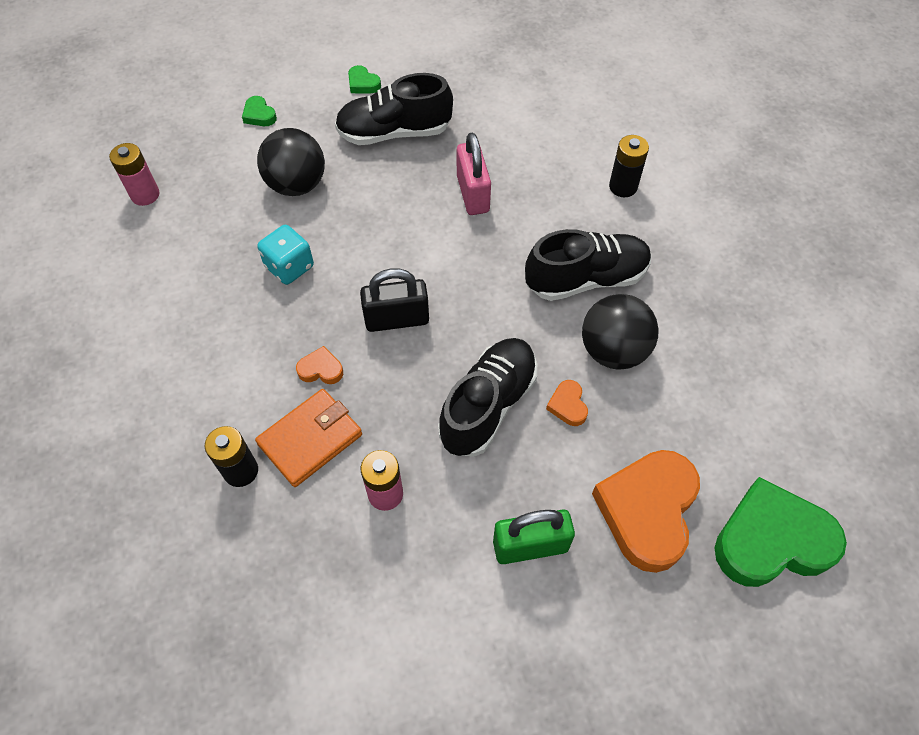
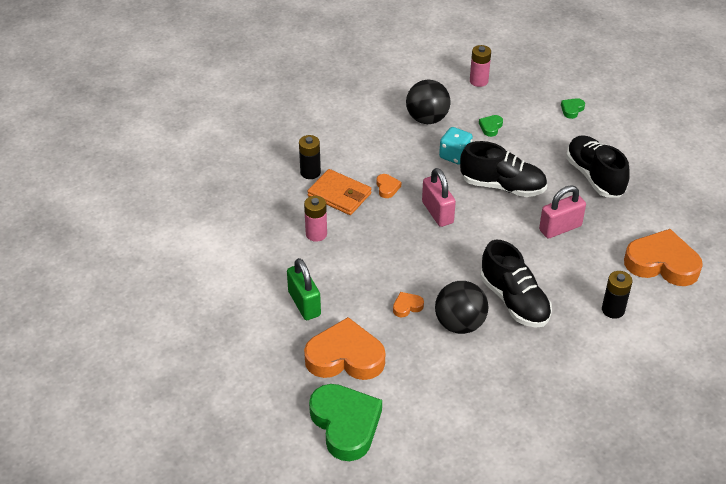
camera: 75 degrees right, 15 degrees down
black ball [257,128,325,196] -> black ball moved to [406,80,451,124]
green heart [348,65,381,93] -> green heart moved to [479,115,503,137]
black padlock [360,268,429,332] -> pink padlock [422,168,456,227]
black shoe [438,338,537,457] -> black shoe moved to [460,141,547,197]
none -> orange heart [624,229,703,286]

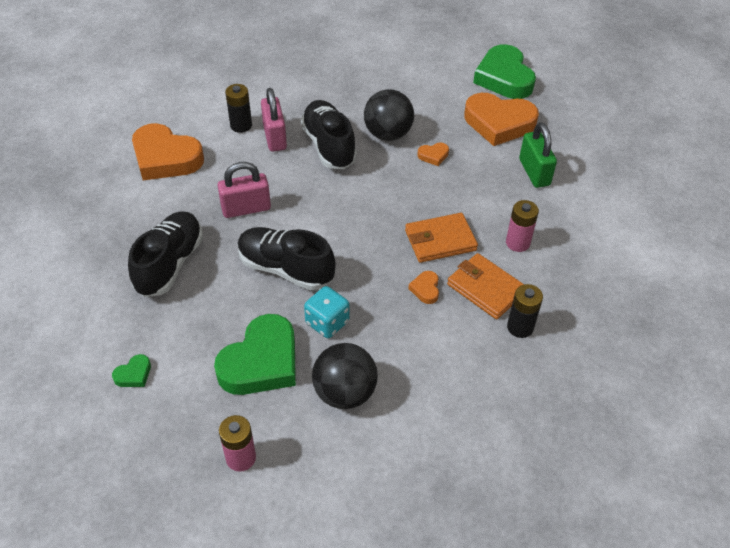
camera: 170 degrees left, 5 degrees up
pink padlock [422,168,456,227] -> pink padlock moved to [261,88,287,152]
green heart [479,115,503,137] -> green heart [214,314,296,395], size x2.37
black shoe [566,135,630,197] -> black shoe turned 150 degrees counterclockwise [128,211,203,297]
none -> orange wallet [405,213,478,263]

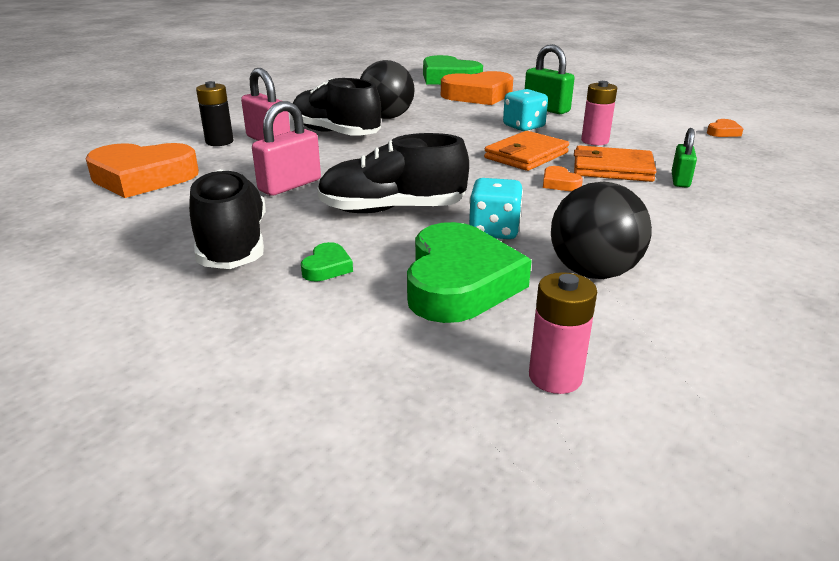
camera: 30 degrees left, 20 degrees down
green heart [112,354,151,387] -> green heart moved to [301,242,353,281]
orange heart [417,143,449,166] -> orange heart moved to [707,119,743,137]
black battery [507,284,543,338] -> green padlock [672,128,697,188]
none -> turquoise dice [503,89,548,131]

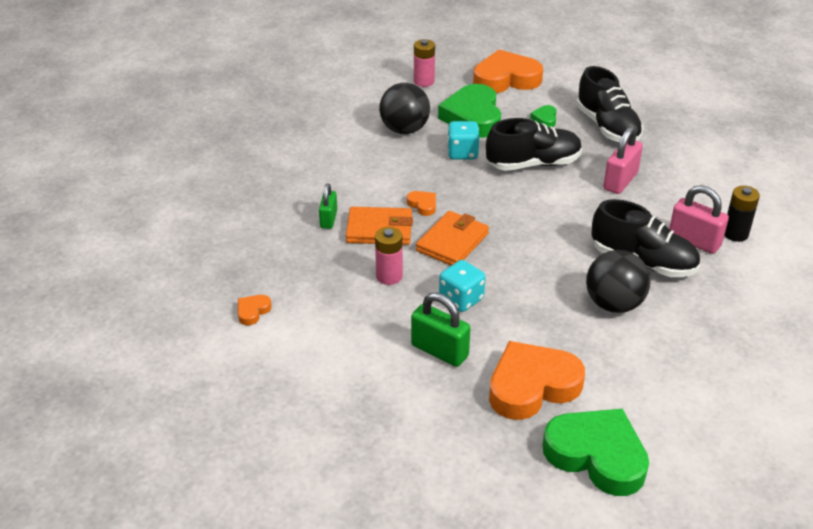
camera: 170 degrees right, 10 degrees up
orange heart [85,143,199,198] -> orange heart moved to [473,50,543,93]

